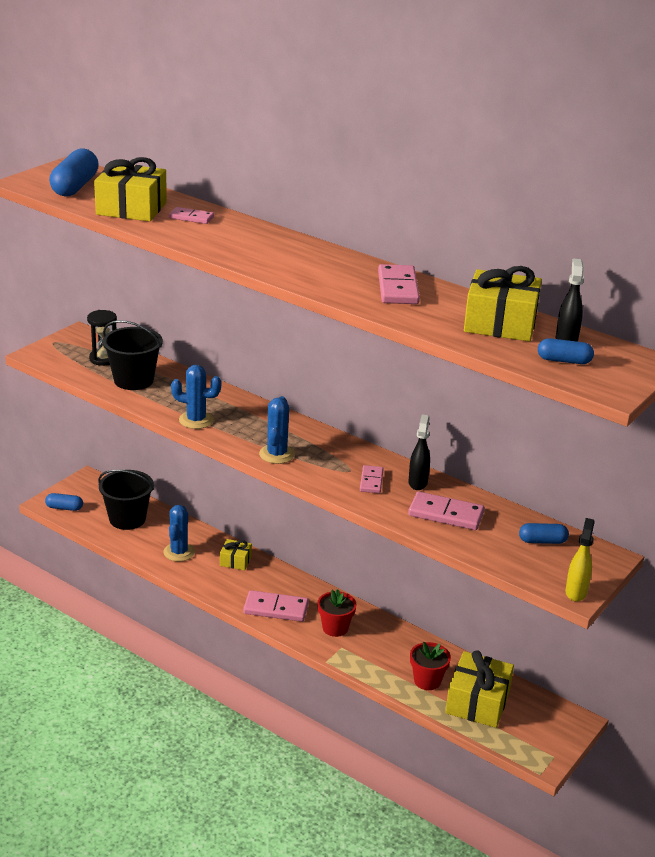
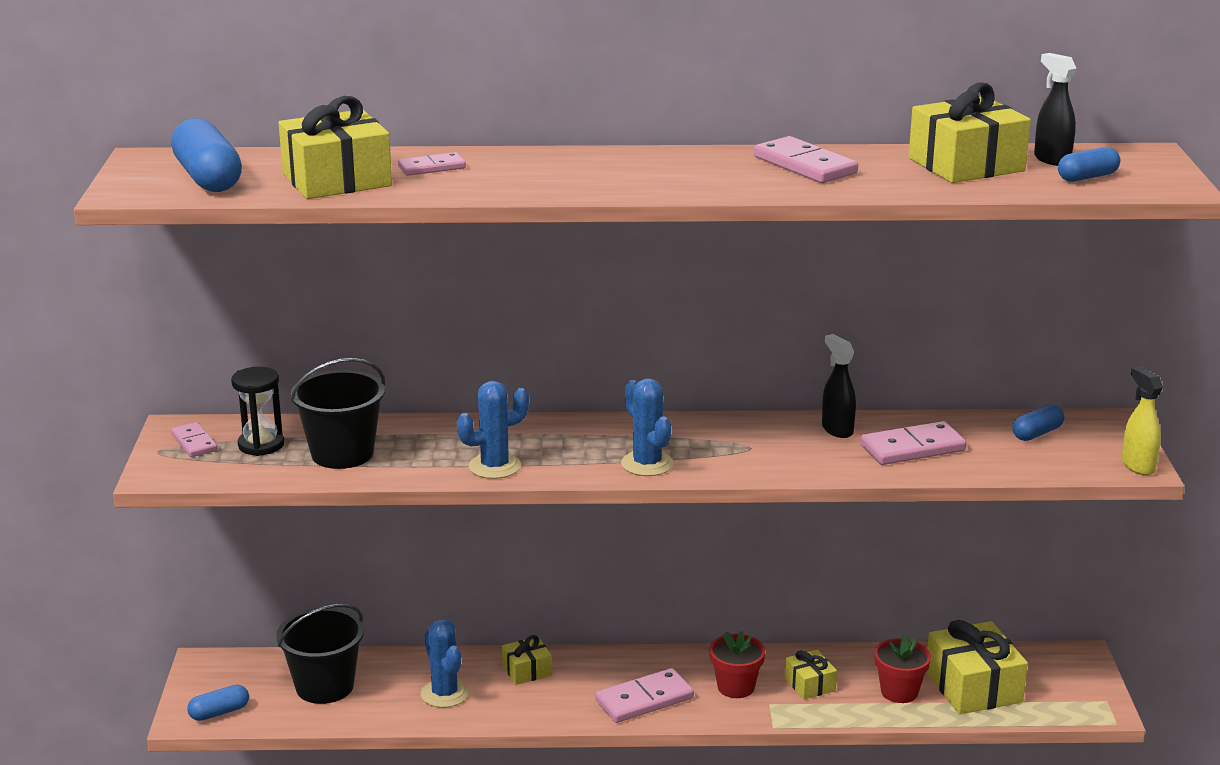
camera: 35 degrees left, 5 degrees down
pink domino [360,465,384,493] -> pink domino moved to [171,422,218,457]
none -> yellow gift [785,650,837,700]

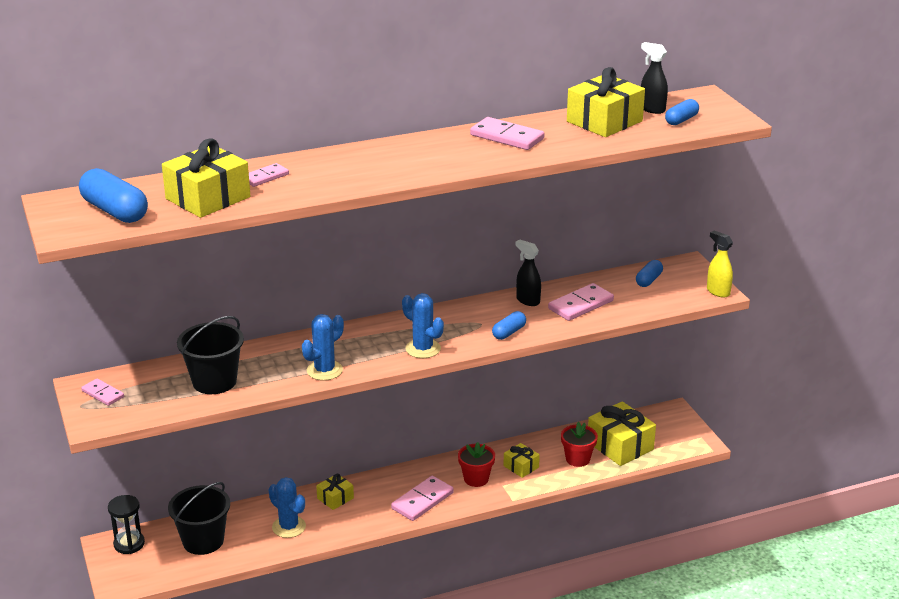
camera: 20 degrees left, 5 degrees up
blue capsule [187,685,249,721] -> blue capsule moved to [492,311,526,340]
black hourglass [231,367,284,456] -> black hourglass moved to [108,495,145,554]

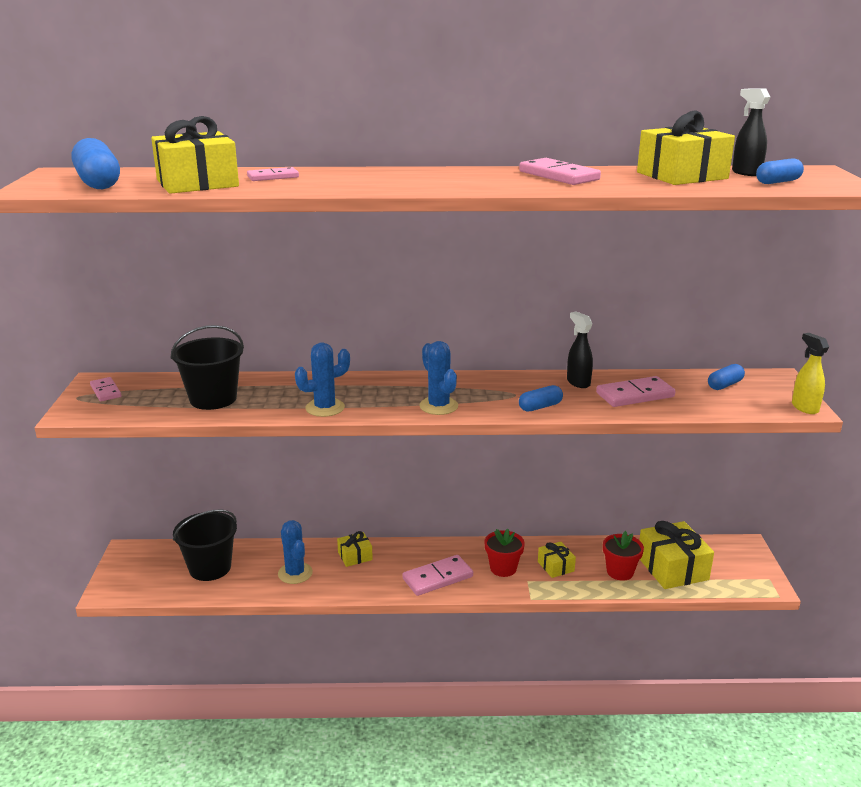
camera: 20 degrees right, 5 degrees down
black hourglass [108,495,145,554] -> none

